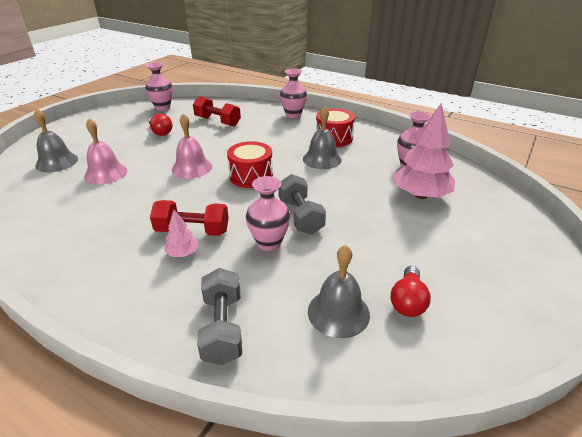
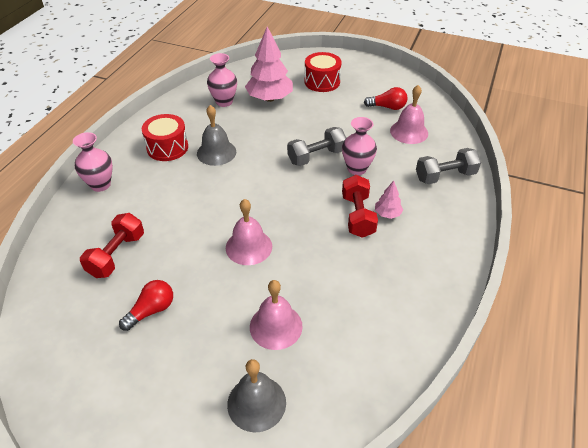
camera: 100 degrees left, 10 degrees up
pink vase [145,62,173,111] -> none
red drum [227,141,273,188] -> red drum moved to [304,52,342,92]
grey bell [308,245,370,338] -> pink bell [390,85,428,144]

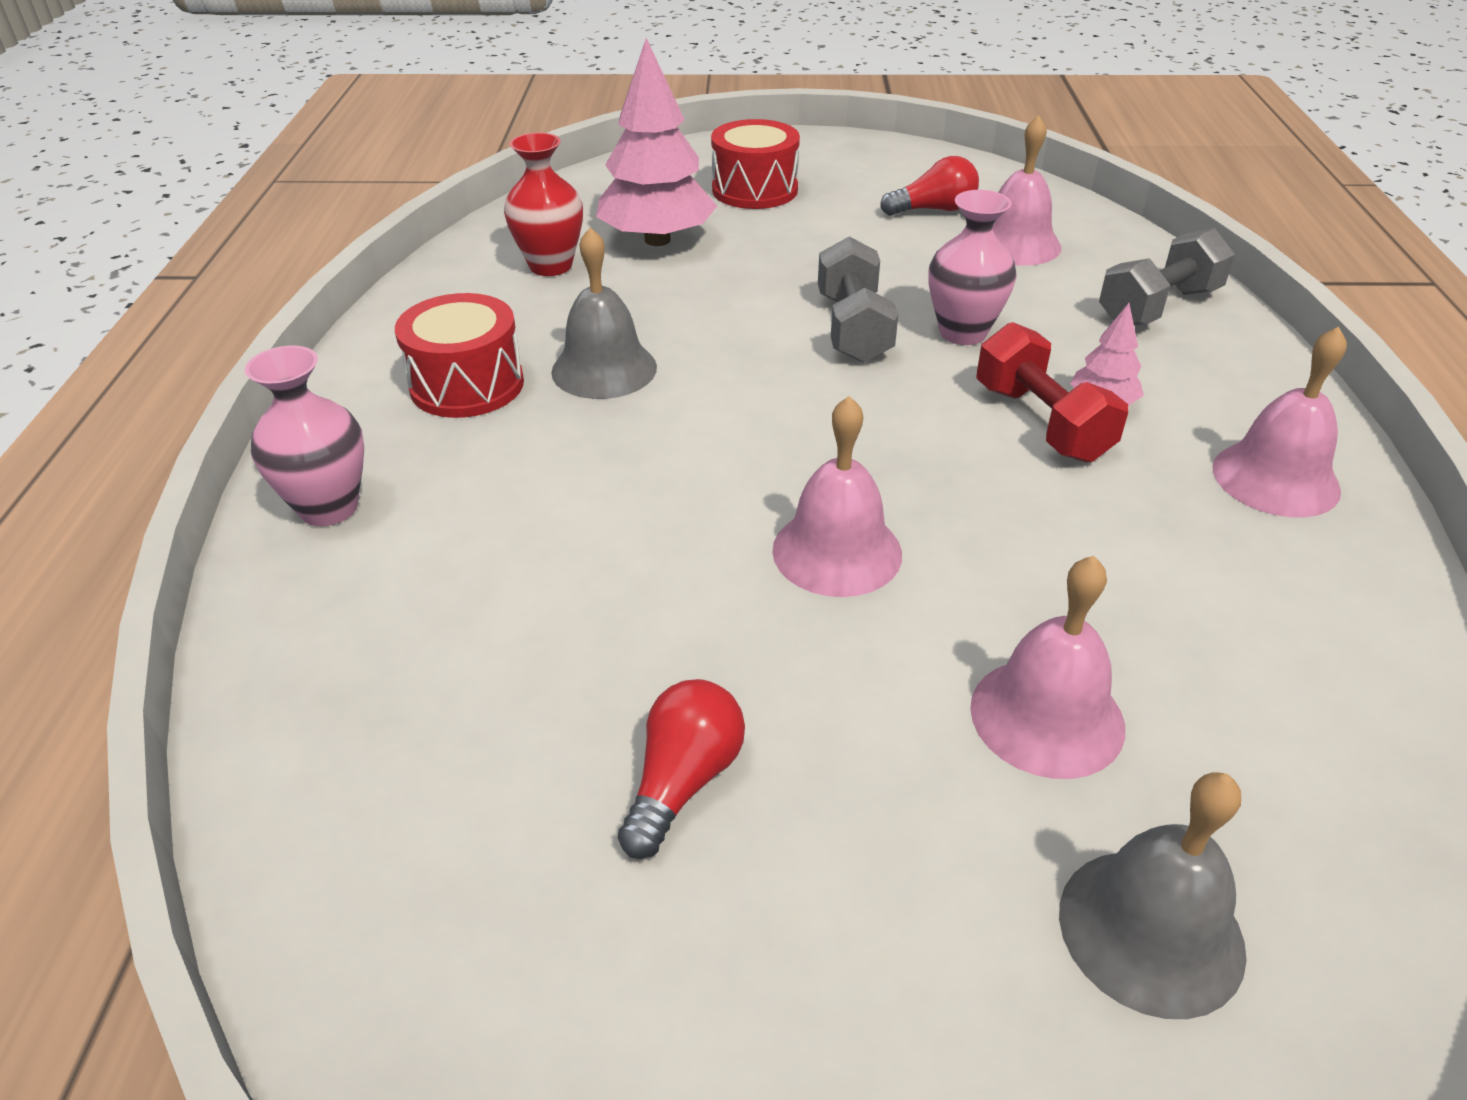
camera: 20 degrees left, 5 degrees down
red dumbbell [80,213,144,278] -> none
pink vase [207,53,237,107] -> red vase [504,132,583,276]
grey dumbbell [287,127,346,166] -> grey dumbbell turned 45 degrees counterclockwise [818,236,898,362]
none -> pink bell [1212,327,1347,518]

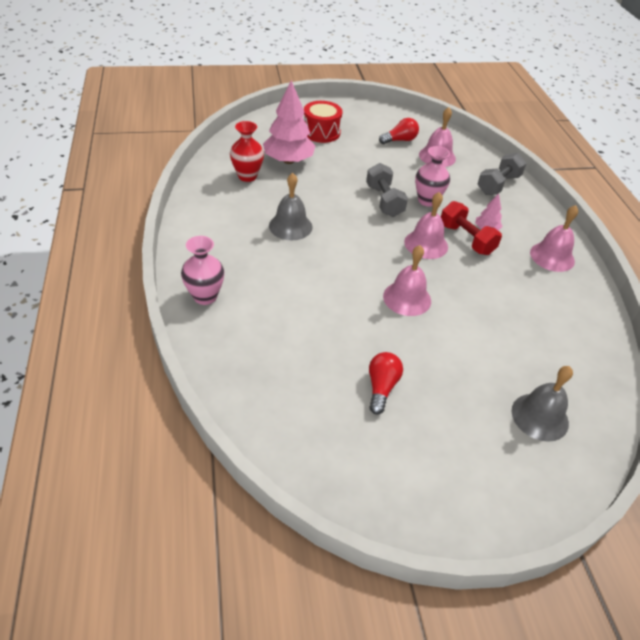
camera: 15 degrees left, 5 degrees up
red drum [395,293,524,418] -> none
pink bell [970,556,1125,779] -> pink bell moved to [404,192,448,259]

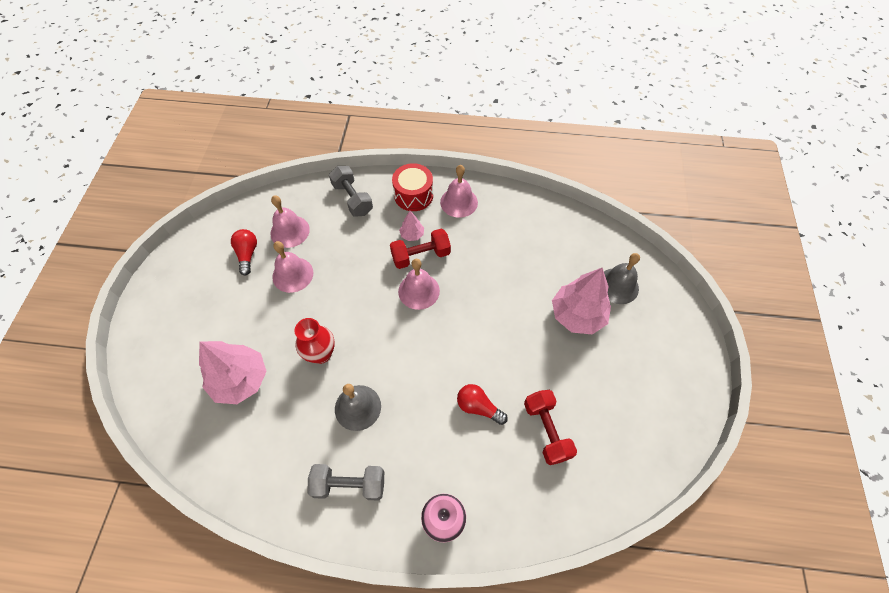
camera: 70 degrees left, 15 degrees up
red vase [230,121,264,182] -> red vase moved to [295,318,335,364]
red drum [304,101,343,143] -> red drum moved to [392,163,433,211]
grey dumbbell [366,163,408,217] -> grey dumbbell moved to [307,464,384,501]
red light bulb [369,352,403,414] -> red light bulb moved to [457,384,508,425]
pink bell [383,245,431,316] -> pink bell moved to [272,241,314,293]
pink vase [415,146,450,207] -> none
none -> red dumbbell [524,390,577,465]
none -> pink tree [552,268,611,335]

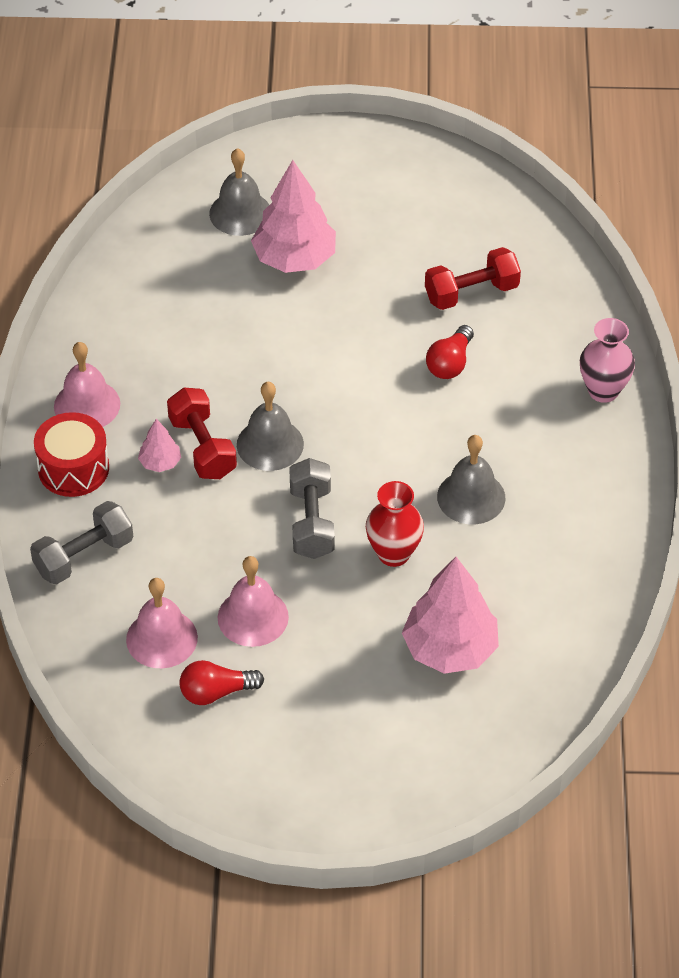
camera: 95 degrees left, 10 degrees down
grey dumbbell [307,464,384,501] -> grey dumbbell moved to [289,458,335,559]
pink bell [398,259,440,310] -> grey bell [237,382,304,471]

